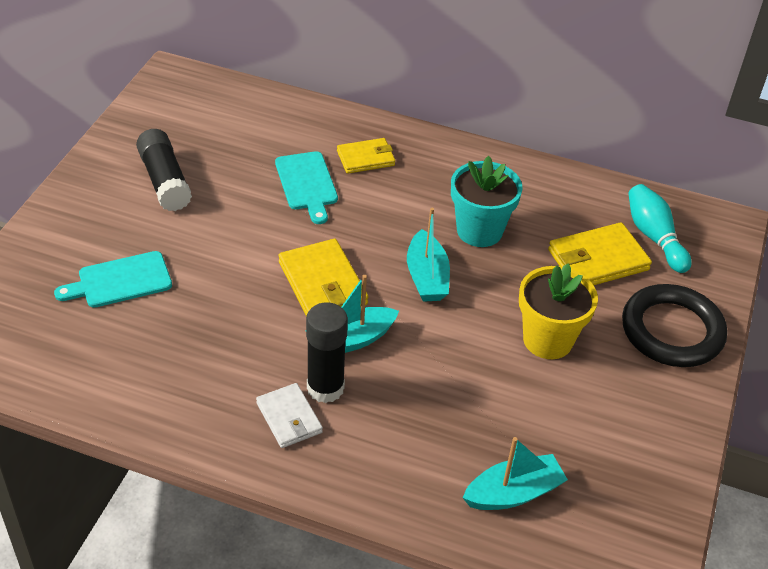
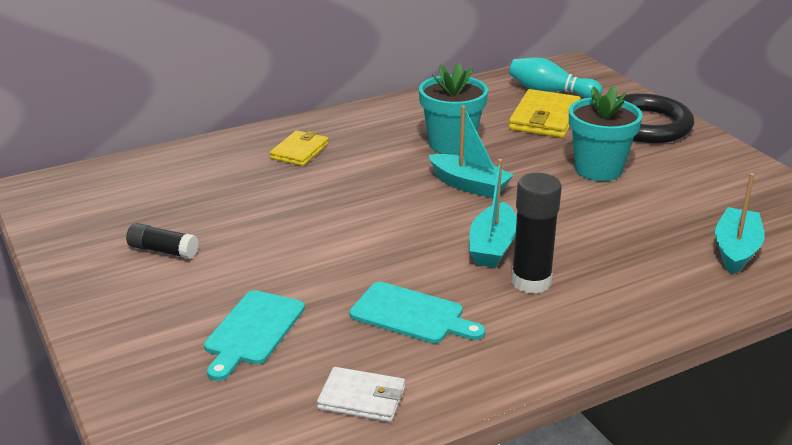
camera: 45 degrees left, 15 degrees down
black glue stick [136,129,192,211] -> black glue stick [126,223,199,259], size x0.62
white wallet [256,383,323,448] -> white wallet moved to [317,367,405,422]
turquoise cutting board [275,151,338,224] -> turquoise cutting board moved to [349,282,485,343]
yellow wallet [279,239,368,316] -> none
yellow flower pot [519,264,598,359] -> turquoise flower pot [569,85,643,181]

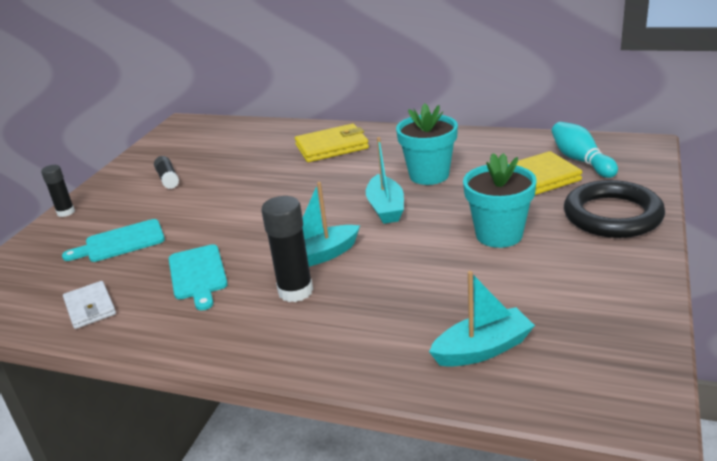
camera: 50 degrees right, 0 degrees up
yellow wallet [270,130,329,166] -> yellow wallet [295,124,369,162], size x1.55
none -> black glue stick [41,165,75,217]

